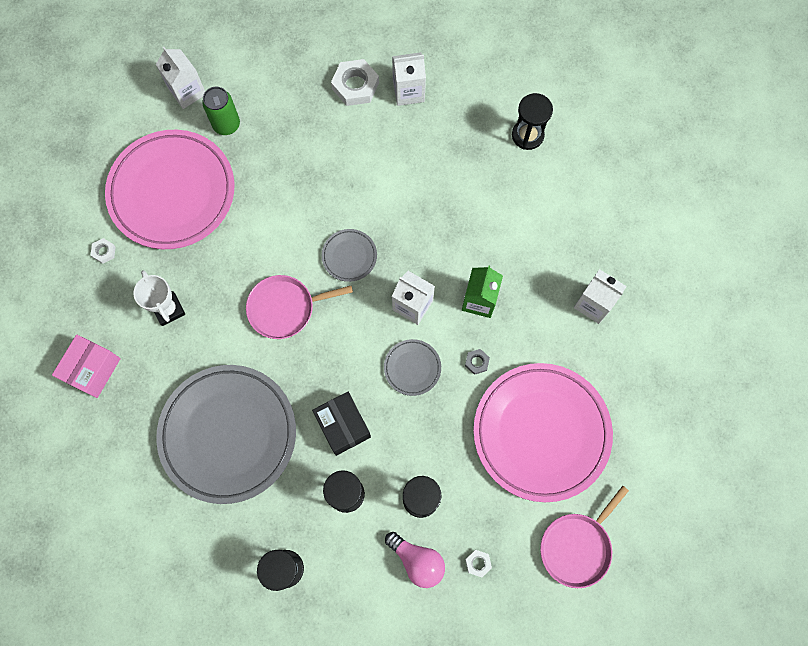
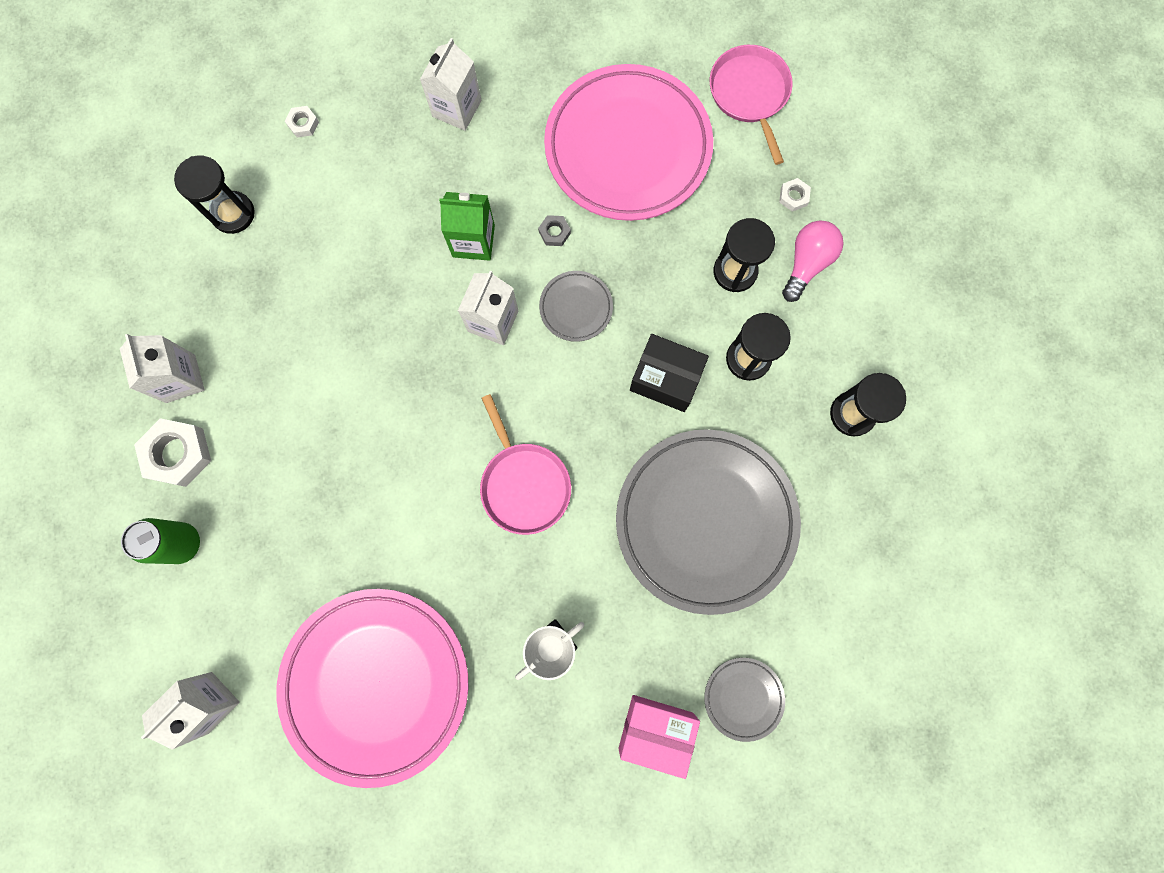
camera: 100 degrees left, 5 degrees up
white nut [91,238,116,264] -> white nut moved to [285,106,319,137]
green can [202,87,240,135] -> green can moved to [121,518,200,564]
black box [312,392,371,456] -> black box turned 60 degrees clockwise [630,334,709,412]
grey plate [322,229,377,282] -> grey plate moved to [704,658,785,742]
pink pan [540,486,629,588] -> pink pan turned 135 degrees counterclockwise [710,45,793,165]

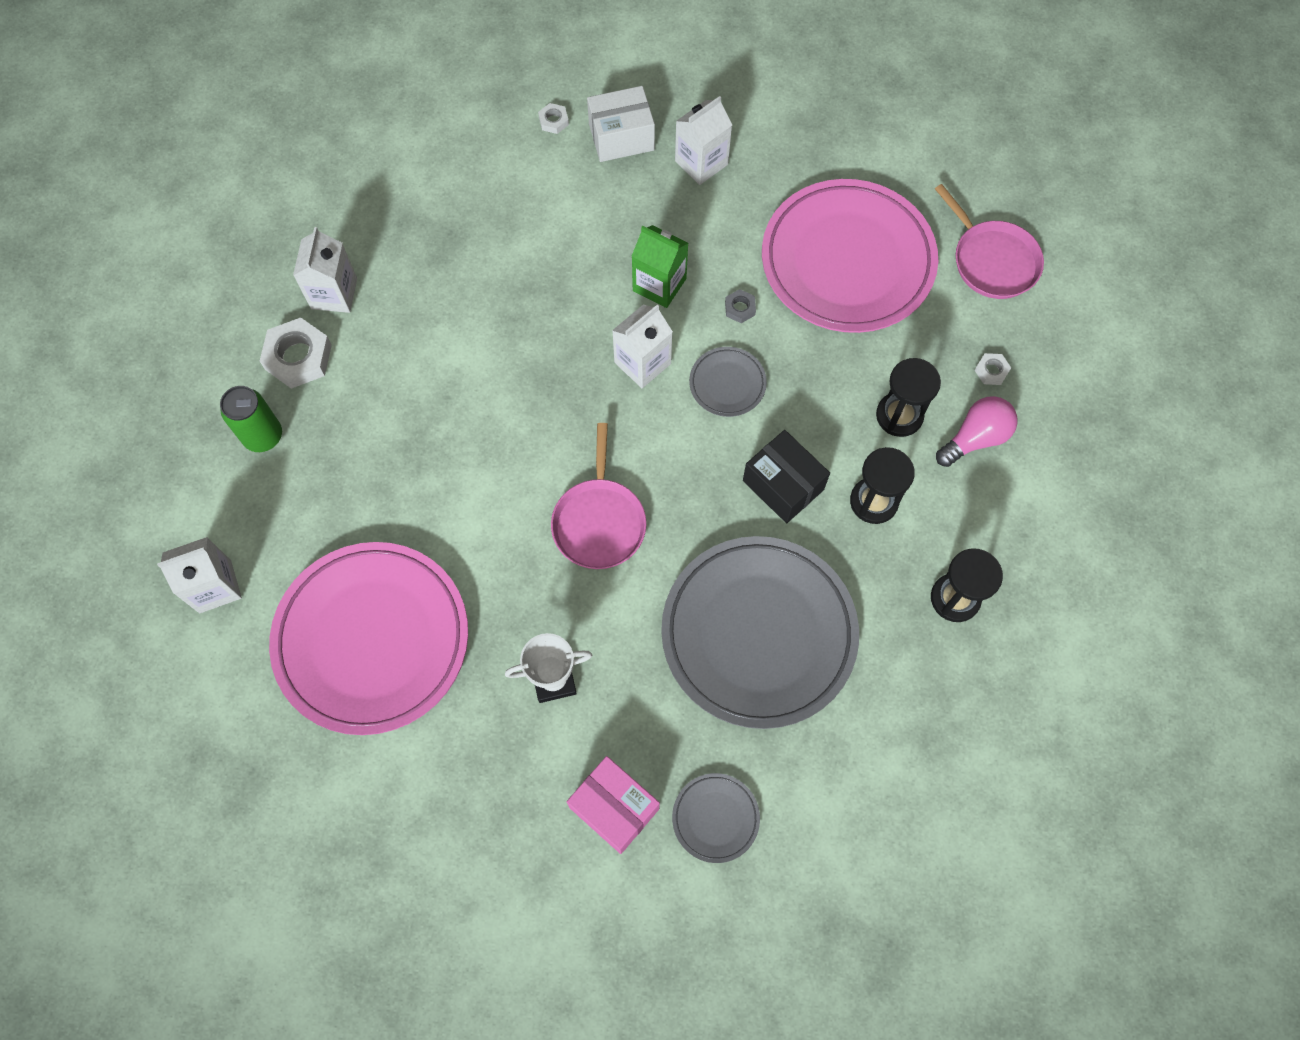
camera: 25 degrees right, 10 degrees down
black hourglass [174,155,255,234] -> none
pink pan [710,45,793,165] -> pink pan turned 135 degrees clockwise [935,184,1044,299]
none -> white box [587,86,655,162]

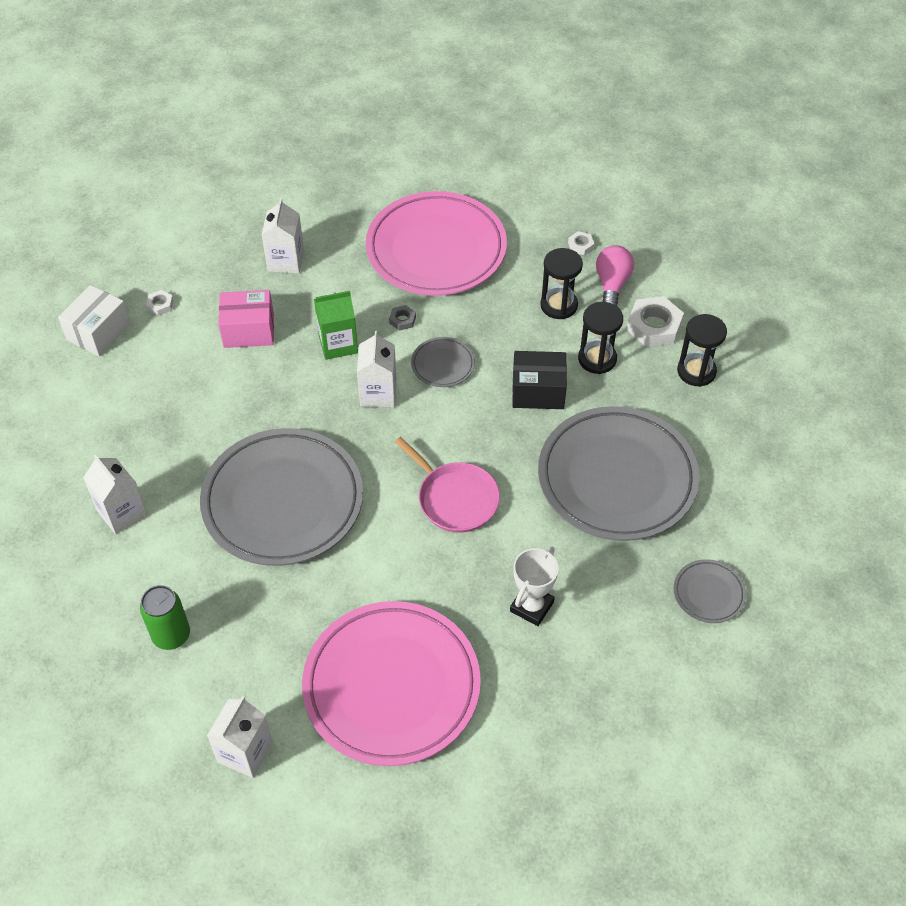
camera: 45 degrees left, 15 degrees down
white nut [260,318,332,389] -> white nut moved to [626,296,684,347]
pink box [567,756,660,854] -> pink box moved to [218,290,274,348]
white box [587,86,655,162] -> white box moved to [58,285,130,357]
pink pan [935,184,1044,299] -> none
none -> grey plate [200,428,363,566]

